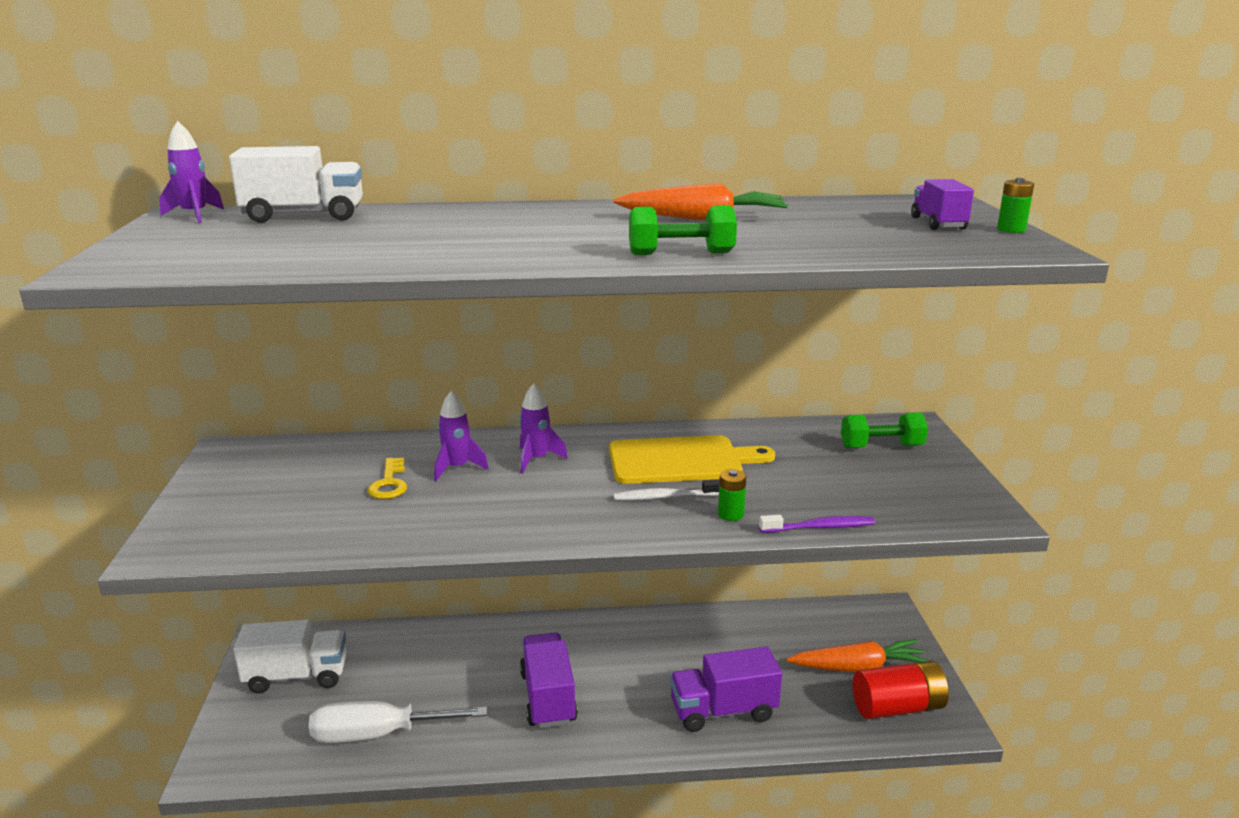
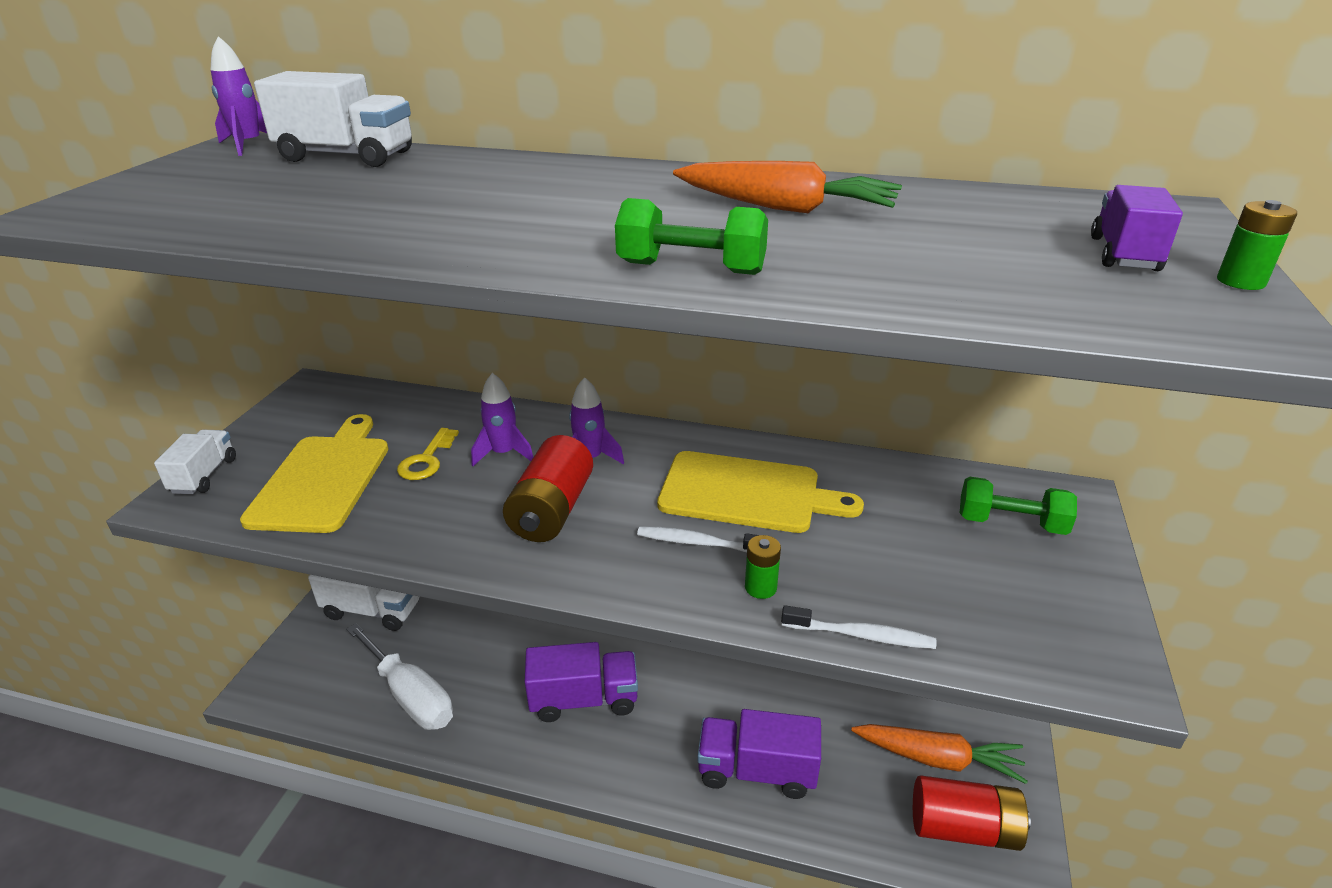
camera: 20 degrees right, 10 degrees up
white screwdriver [309,701,487,743] -> white screwdriver turned 150 degrees counterclockwise [346,623,453,730]
purple truck [520,632,578,728] -> purple truck turned 75 degrees clockwise [525,642,638,722]
purple toothbrush [759,515,875,533] -> white toothbrush [781,605,937,649]
none -> white truck [154,429,236,494]
none -> yellow cutting board [240,414,389,533]
none -> red battery [503,435,593,542]

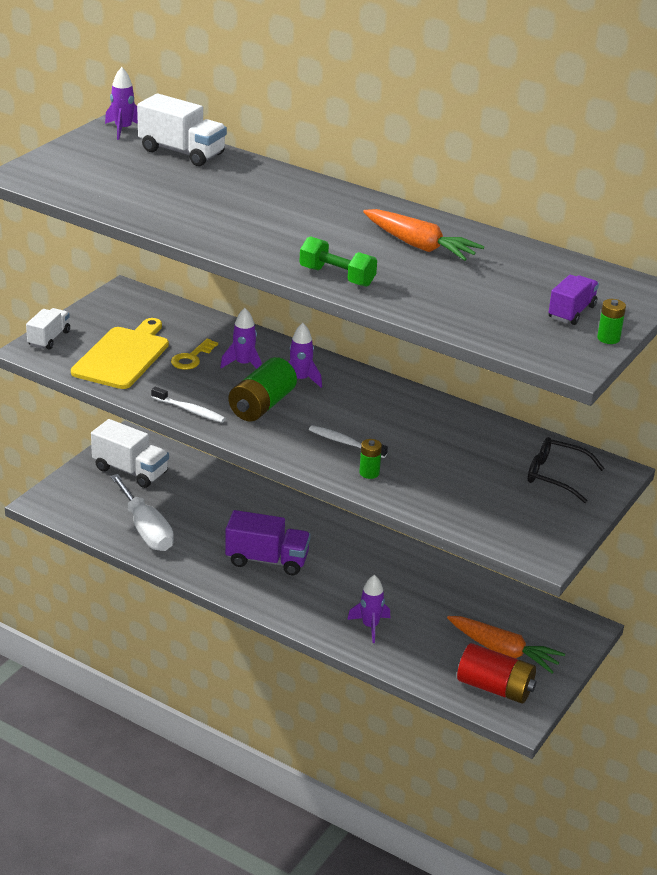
camera: 15 degrees right, 0 degrees up
red battery [503,435,593,542] -> green battery [229,357,297,422]
yellow cutting board [657,451,864,533] -> none
purple truck [697,709,821,799] -> purple rocket [347,575,390,643]
white toothbrush [781,605,937,649] -> white toothbrush moved to [151,387,226,423]
green dumbbell [960,477,1077,535] -> black glasses [528,437,605,503]

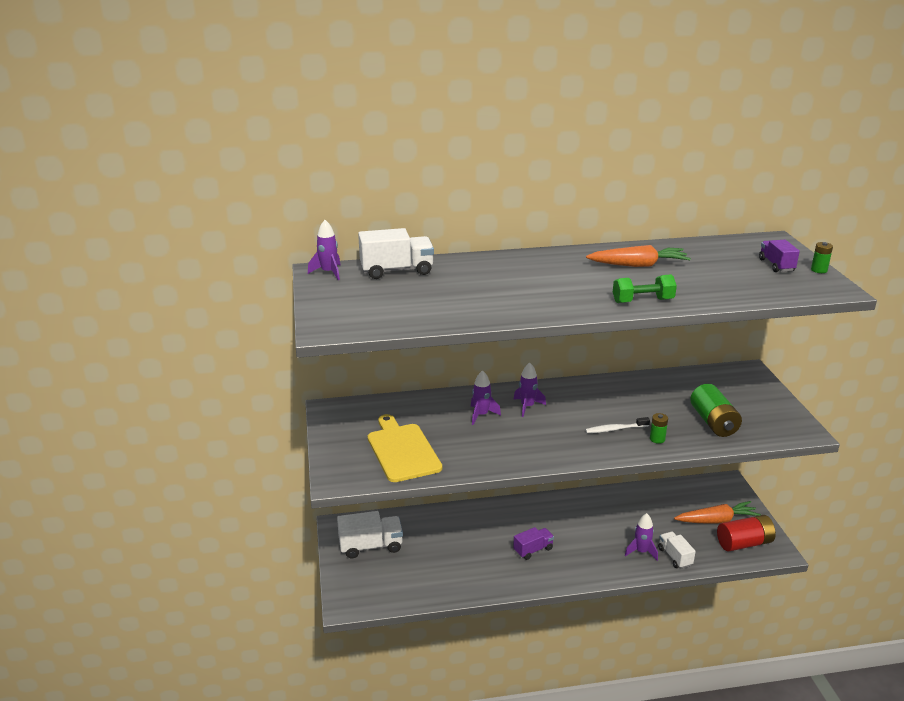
camera: 40 degrees left, 5 degrees down
white truck [26,308,70,349] -> white truck moved to [658,531,696,569]
white screwdriver [110,474,174,551] -> none
white toothbrush [151,387,226,423] -> none
yellow key [171,339,218,370] -> none
purple truck [225,510,311,575] -> purple truck [513,527,554,560], size x0.63
green battery [229,357,297,422] -> green battery moved to [690,384,742,437]
black glasses [528,437,605,503] -> none

